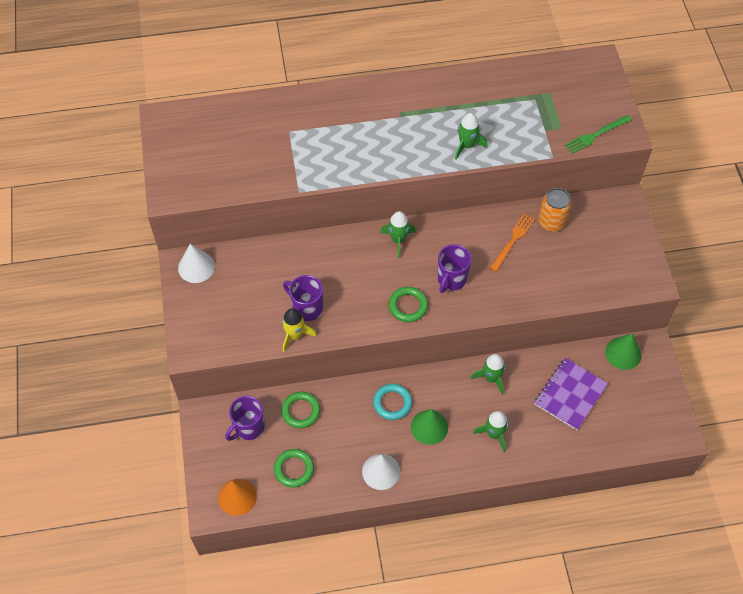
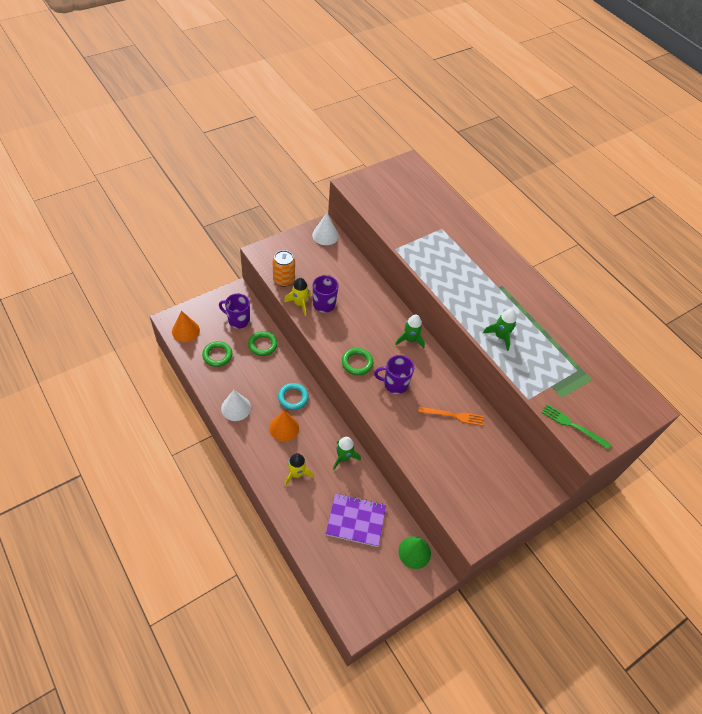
camera: 60 degrees right, 5 degrees down
green cone [411,409,448,445] -> orange cone [269,410,299,441]
green rocket [473,411,508,452] -> yellow rocket [284,453,314,487]
orange can [538,188,572,231] -> orange can moved to [273,250,295,287]

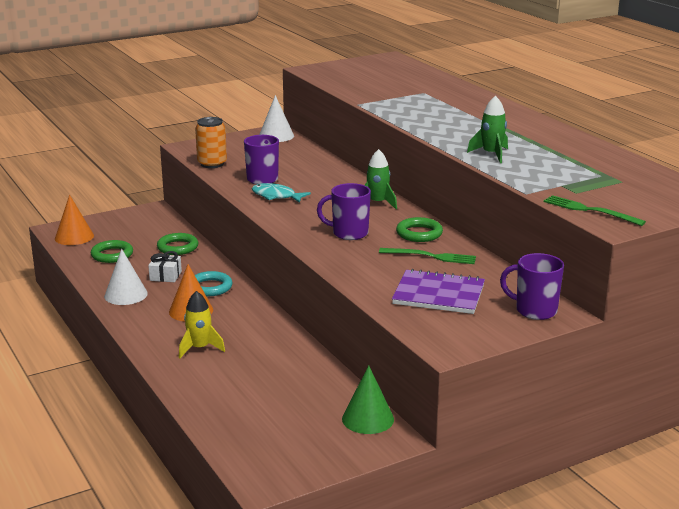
camera: 10 degrees right, 30 degrees down
purple mug [219,294,250,329] -> purple mug moved to [500,253,564,320]
yellow rocket [284,278,311,316] -> none
purple notebook [326,493,386,547] -> purple notebook moved to [392,269,485,314]
green rocket [333,437,361,470] -> none
green ring [342,348,373,375] -> green ring moved to [396,217,443,242]
orange fork [418,407,484,426] -> green fork [379,248,476,264]
none -> white gift [148,251,182,282]
none -> turquoise fish [252,183,311,203]

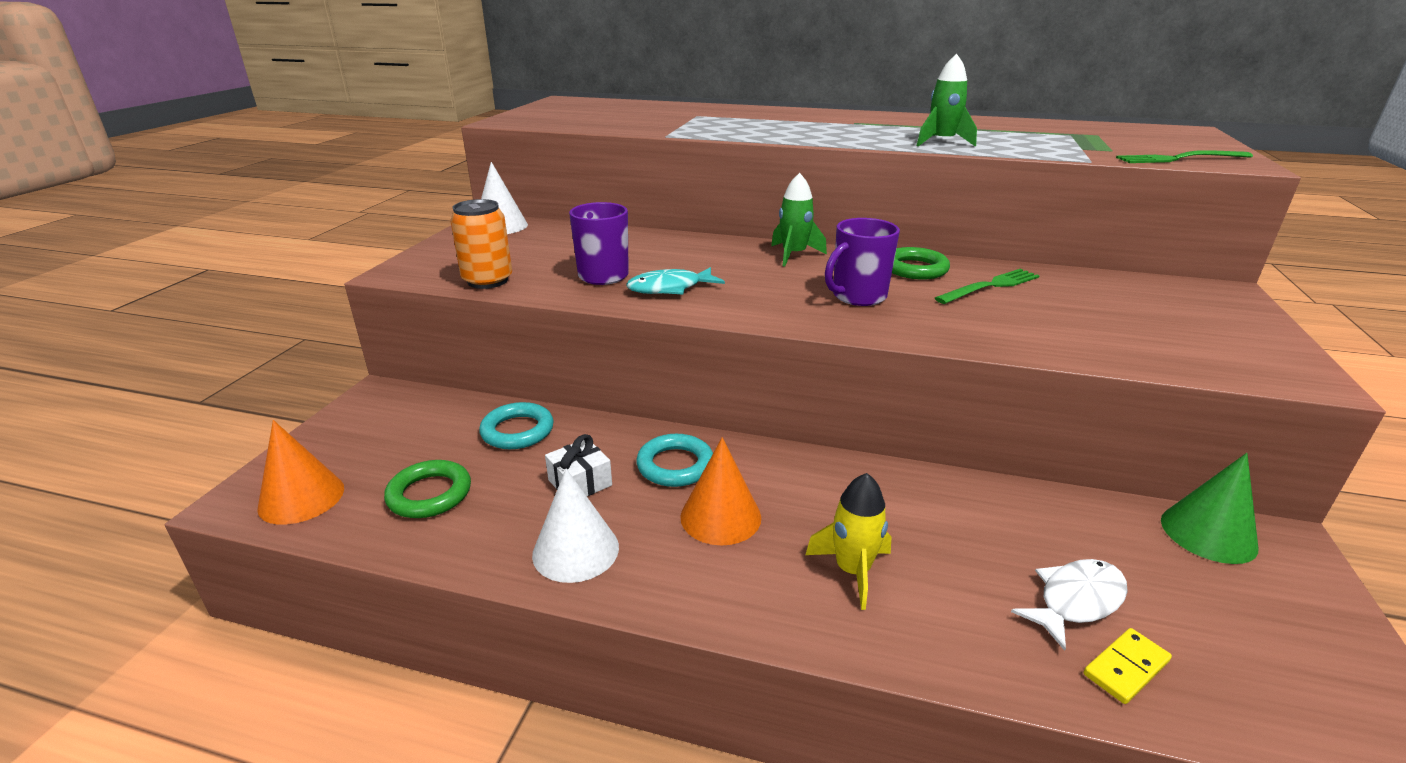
camera: 45 degrees left, 5 degrees up
green ring [157,233,198,255] -> turquoise ring [479,402,554,449]
purple notebook [392,269,485,314] -> none
purple mug [500,253,564,320] -> none
none -> white fish [1011,559,1128,651]
none -> yellow domino [1084,628,1172,704]

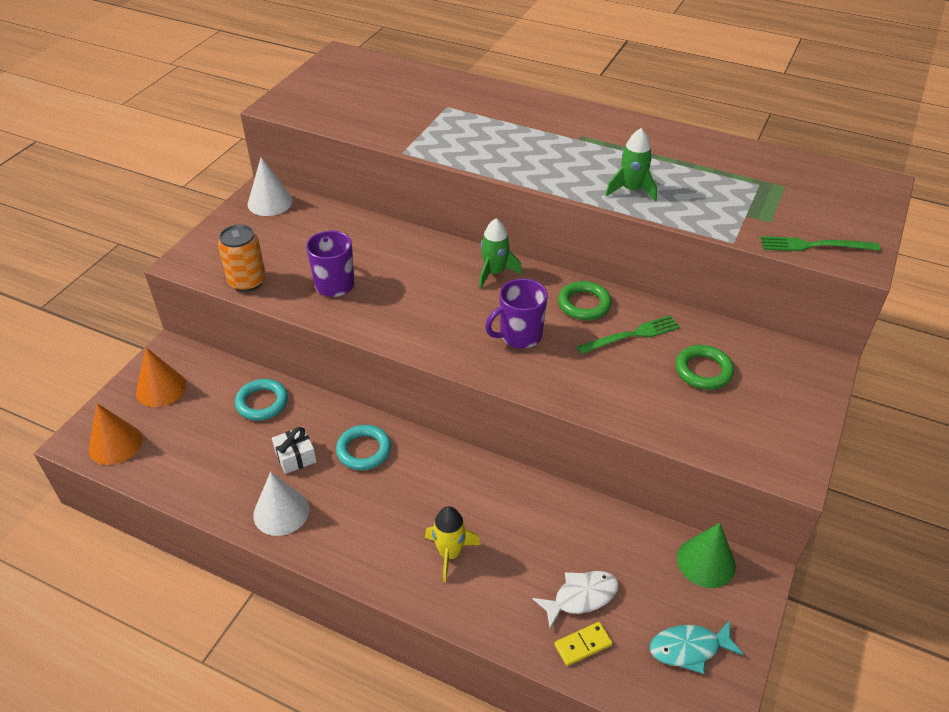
camera: 10 degrees right, 15 degrees up
green ring [384,460,471,518] -> green ring moved to [675,345,734,390]
turquoise fish [627,267,725,295] -> turquoise fish moved to [650,620,744,674]
orange cone [680,437,761,545] -> orange cone moved to [136,348,186,407]

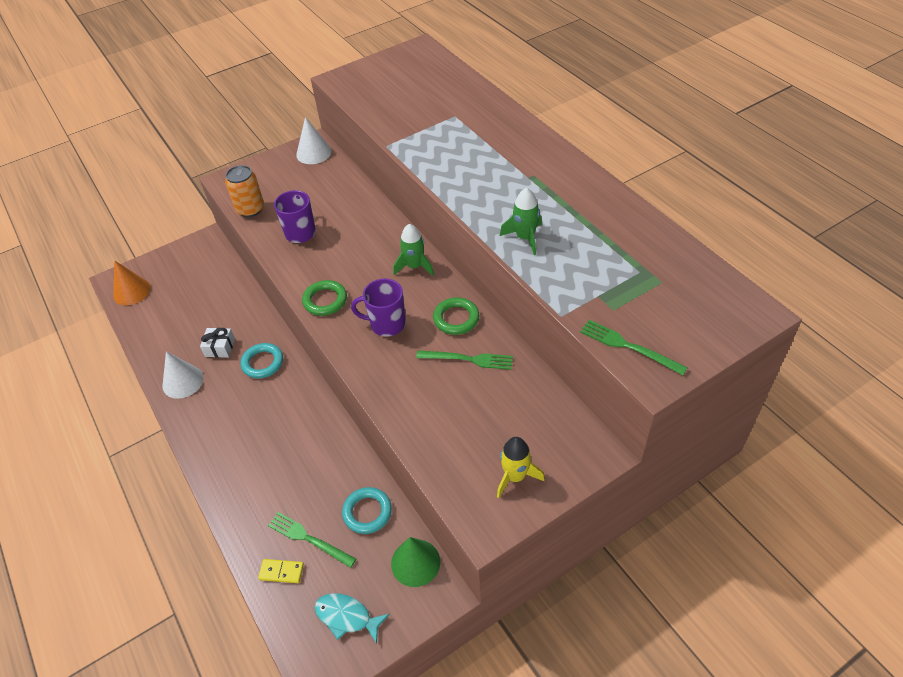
camera: 35 degrees right, 5 degrees up
orange cone [136,348,186,407] -> none
turquoise ring [235,379,288,421] -> turquoise ring moved to [342,487,392,534]
yellow rocket [425,506,481,582] -> yellow rocket moved to [497,437,545,498]
white fish [532,571,619,628] -> green fork [268,512,356,568]
green ring [675,345,734,390] -> green ring moved to [302,280,347,316]

